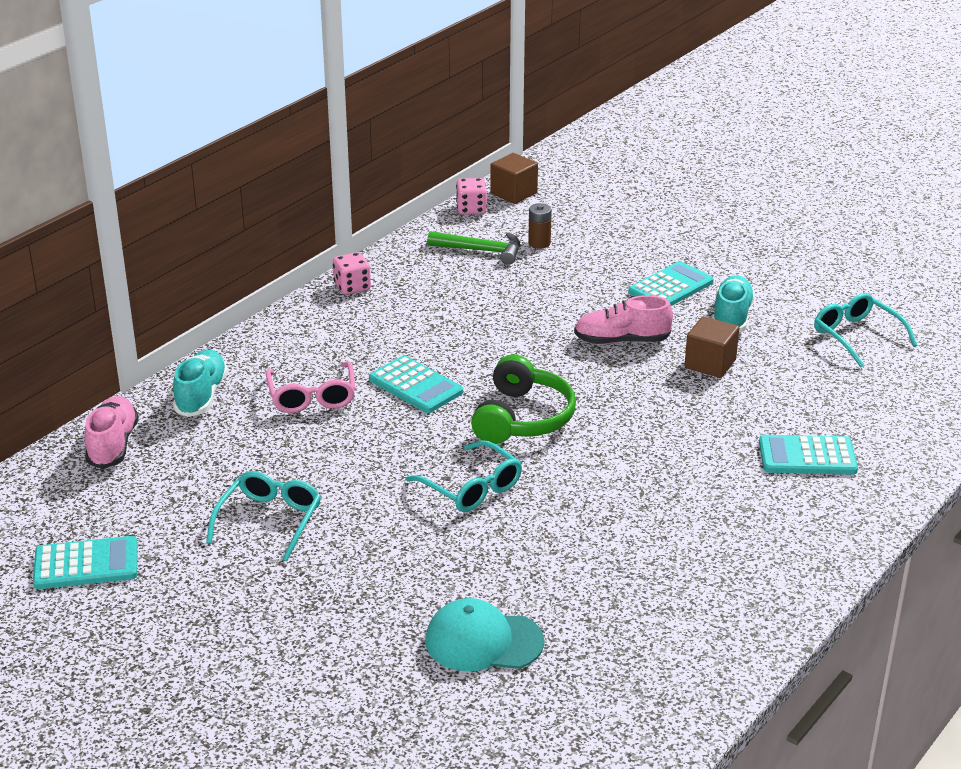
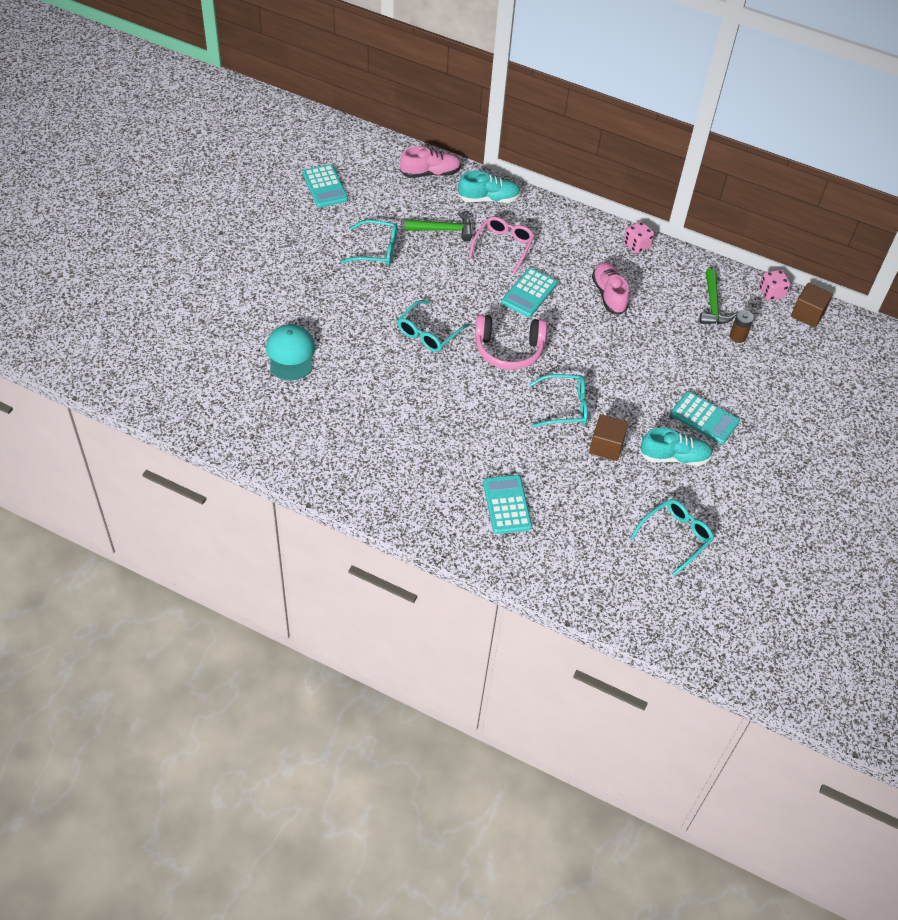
camera: 75 degrees right, 20 degrees up
pink glasses [265,361,355,413] -> pink glasses turned 135 degrees clockwise [469,217,534,274]
green headphones [471,354,576,444] -> pink headphones [475,314,547,370]
pink shoe [574,295,673,344] -> pink shoe moved to [592,262,629,315]
none -> green hammer [405,212,472,241]
none -> turquoise glasses [529,374,588,427]

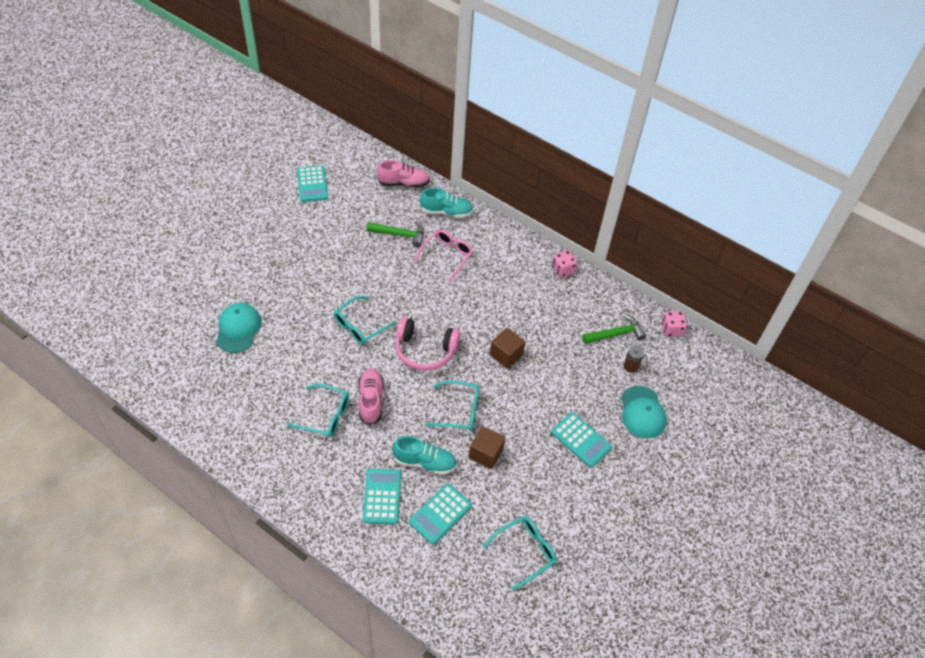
camera: 10 degrees right, 0 degrees up
turquoise glasses [341,220,398,266] -> turquoise glasses moved to [287,384,349,437]
turquoise calculator [501,268,558,317] -> turquoise calculator moved to [409,484,472,544]
pink shoe [592,262,629,315] -> pink shoe moved to [358,368,384,425]
turquoise shoe [640,428,713,466] -> turquoise shoe moved to [392,436,457,475]
green hammer [699,269,736,324] -> green hammer turned 120 degrees counterclockwise [582,314,646,344]
brown cube [791,283,833,327] -> brown cube moved to [490,328,525,369]
none -> turquoise cap [621,386,667,439]

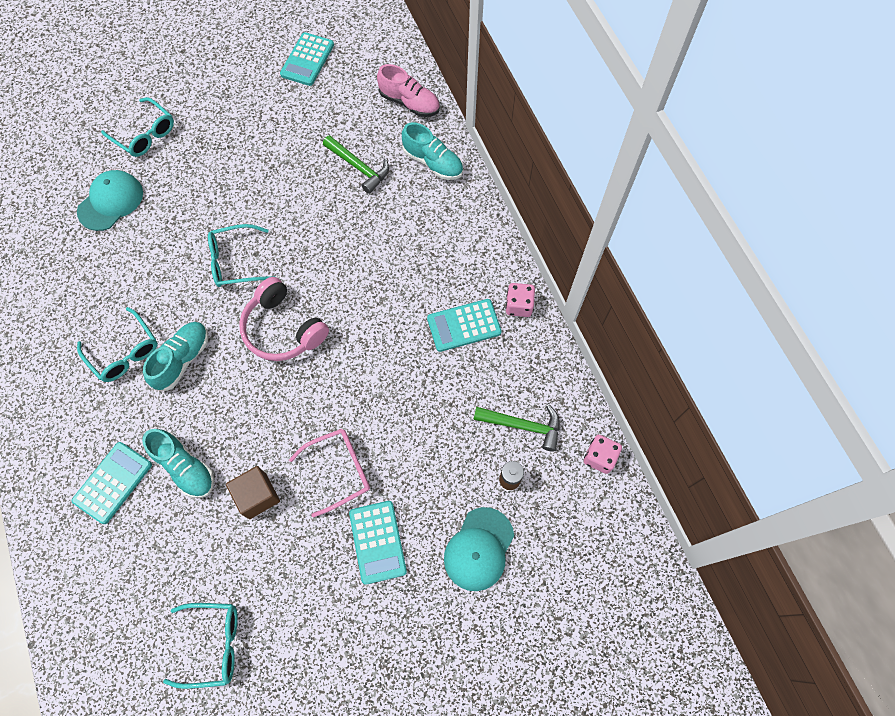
camera: 35 degrees right, 15 degrees up
pink shoe [358,368,384,425] -> turquoise shoe [143,322,209,391]
turquoise calculator [409,484,472,544] -> turquoise calculator moved to [427,299,502,352]
pink glasses [414,230,473,282] -> pink glasses moved to [289,429,370,518]
turquoise glasses [425,380,479,431] -> turquoise glasses moved to [101,97,174,157]
brown cube [490,328,525,369] -> none

